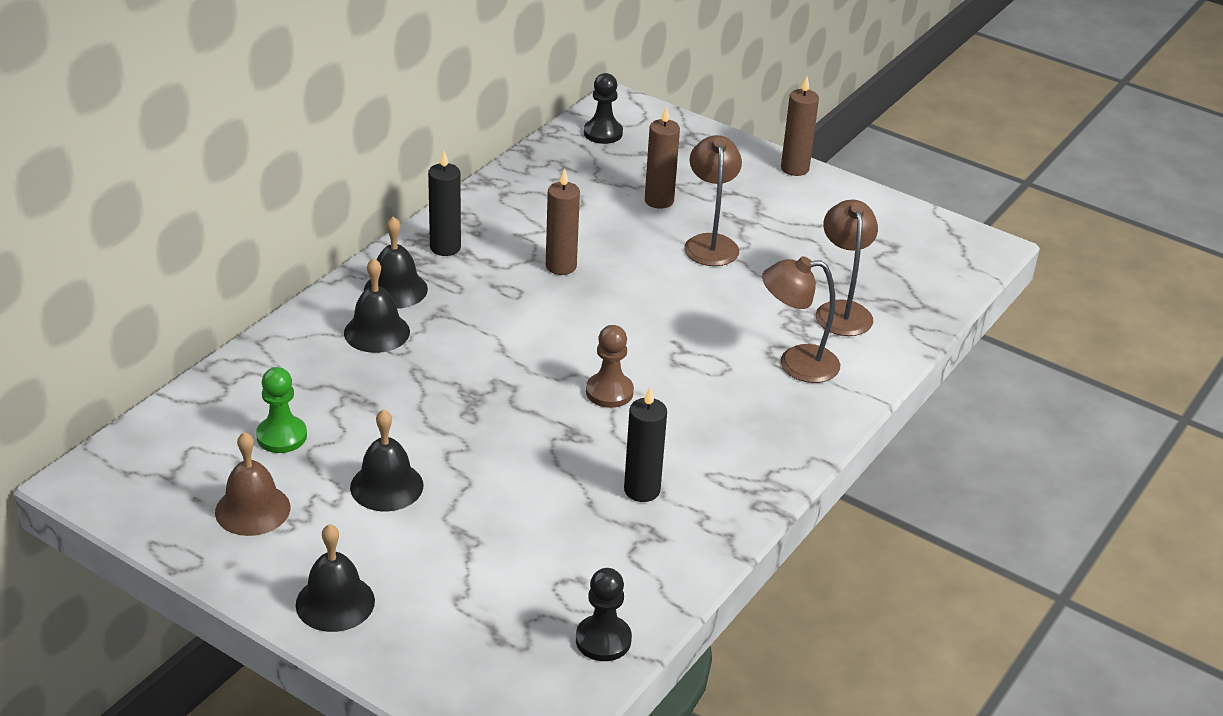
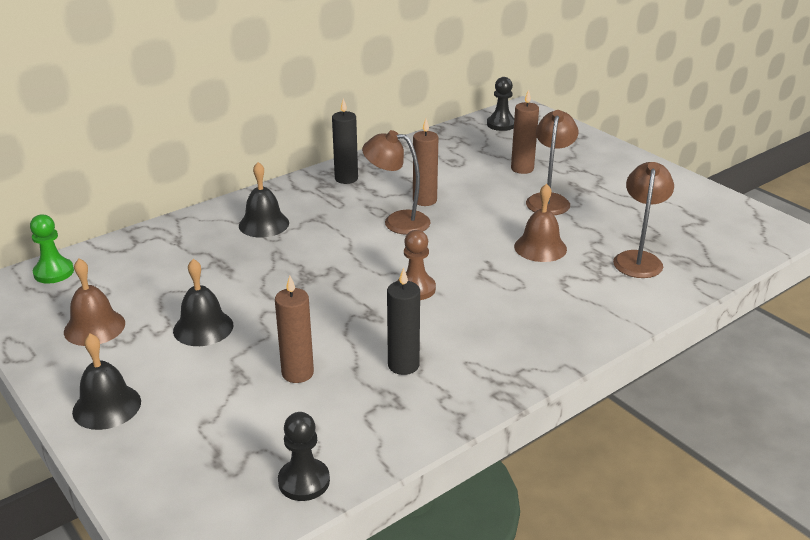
camera: 20 degrees right, 5 degrees down
green pawn [256,367,307,453] -> green pawn moved to [30,214,74,284]
black bell [364,217,428,309] -> none
brown lamp [762,256,840,383] -> brown lamp moved to [362,130,431,235]
brown candle [781,77,819,176] -> brown candle moved to [275,276,314,383]
none -> brown bell [514,184,567,262]

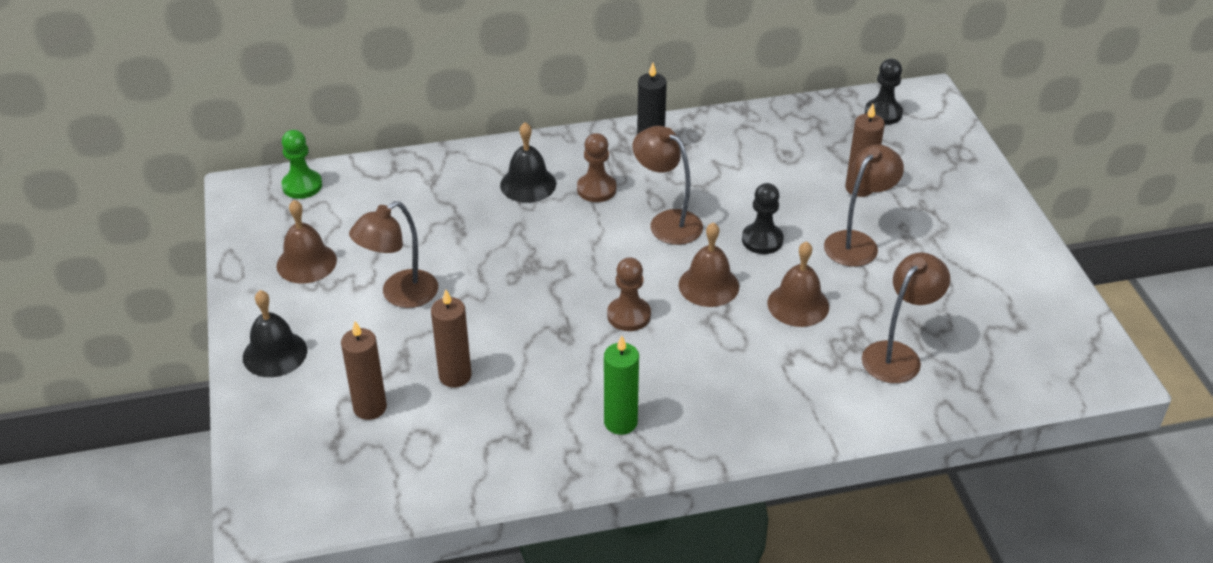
camera: 25 degrees right, 10 degrees up
black bell [173,259,233,346] -> brown lamp [349,201,438,308]
black pawn [278,412,330,501] -> black pawn moved to [742,183,784,254]
black candle [387,268,420,375] -> none
brown candle [413,119,438,206] -> brown candle moved to [341,321,387,420]
none -> brown pawn [577,133,616,202]
none -> green candle [604,335,639,435]
none -> brown bell [679,222,739,307]

